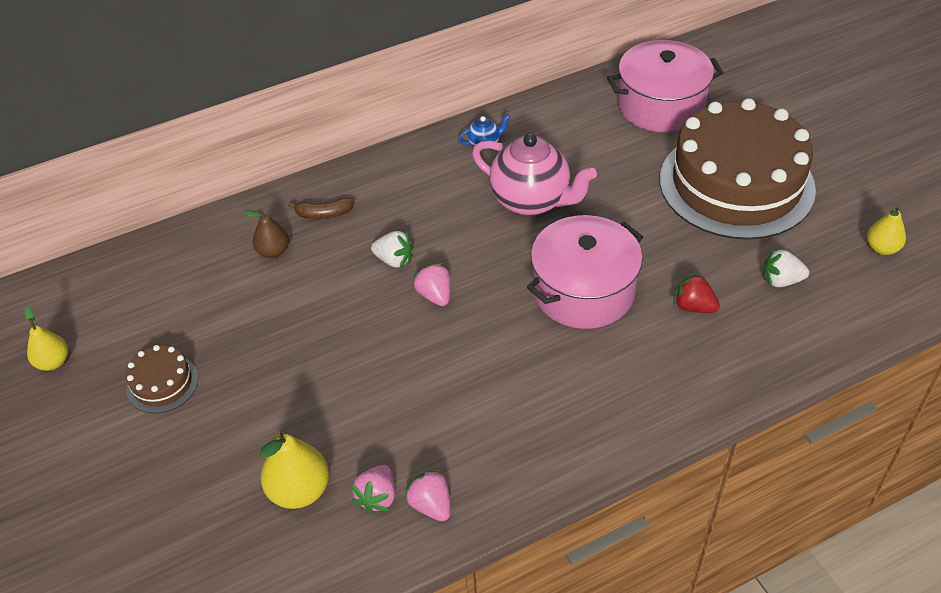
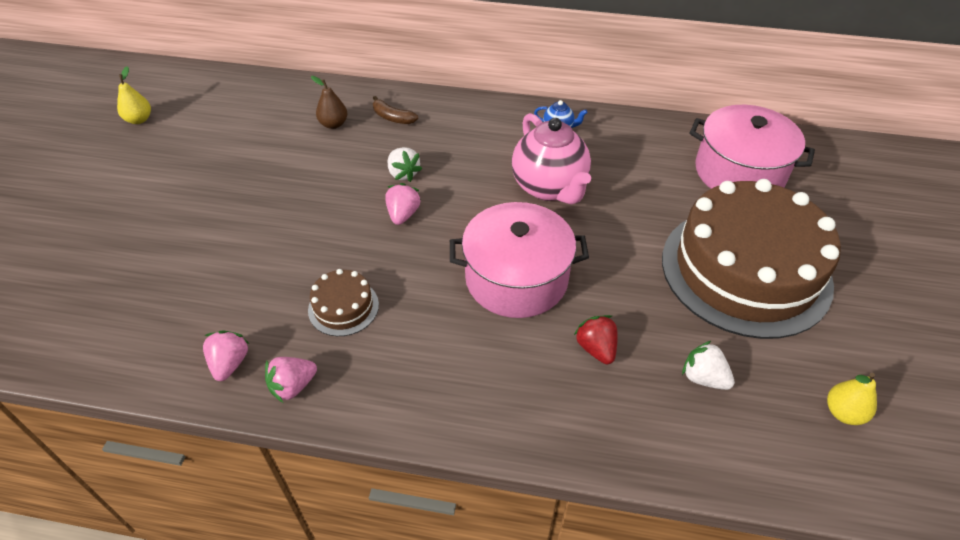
camera: 35 degrees right, 0 degrees up
brown cake [126,345,198,413] -> brown cake moved to [308,269,379,336]
yellow pear [259,431,329,509] -> none
pink strawberry [351,465,395,514] -> pink strawberry moved to [265,357,317,403]

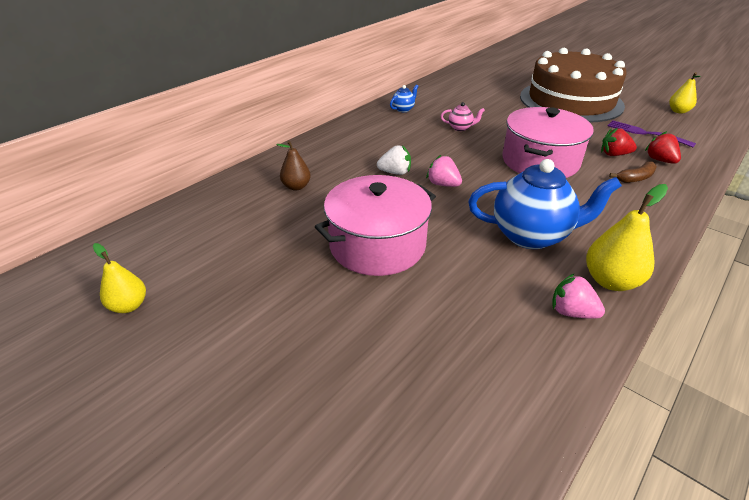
camera: 60 degrees left, 10 degrees down
pink strawberry [265,357,317,403] -> yellow pear [586,184,668,291]
brown cake [308,269,379,336] -> blue teapot [468,159,622,249]
brown banana [373,96,418,124] -> brown banana moved to [609,161,657,183]
pink teapot [512,113,591,205] -> pink teapot [441,102,485,131], size x0.44
white strawberry [682,341,735,390] -> purple fork [608,120,696,147]
pink pot [690,105,815,189] -> pink pot moved to [315,175,436,276]
none -> red strawberry [645,131,681,164]

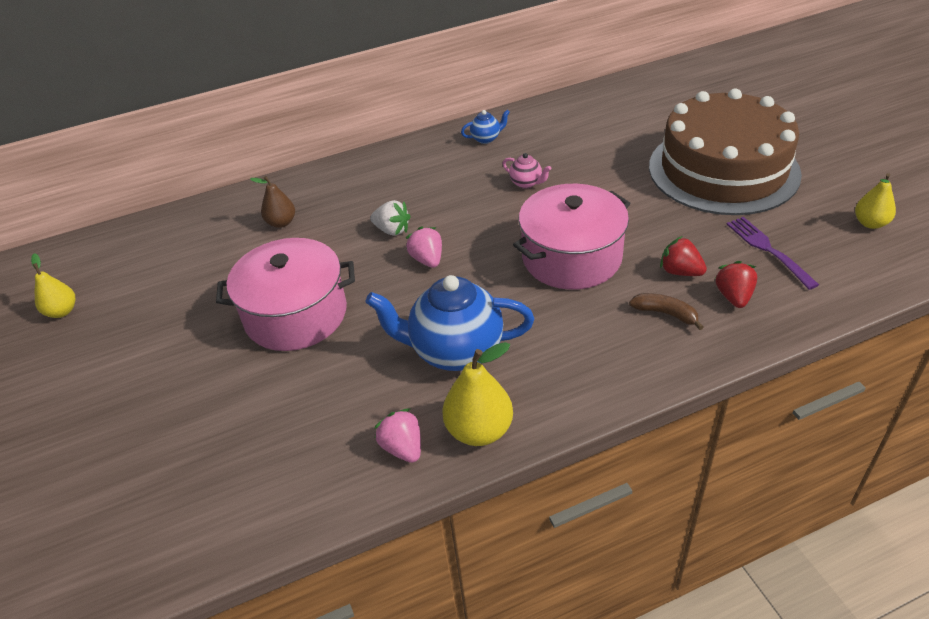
camera: 30 degrees right, 5 degrees up
blue teapot [468,159,622,249] -> blue teapot turned 150 degrees clockwise [366,275,534,371]
brown banana [609,161,657,183] -> brown banana turned 150 degrees counterclockwise [629,293,704,330]

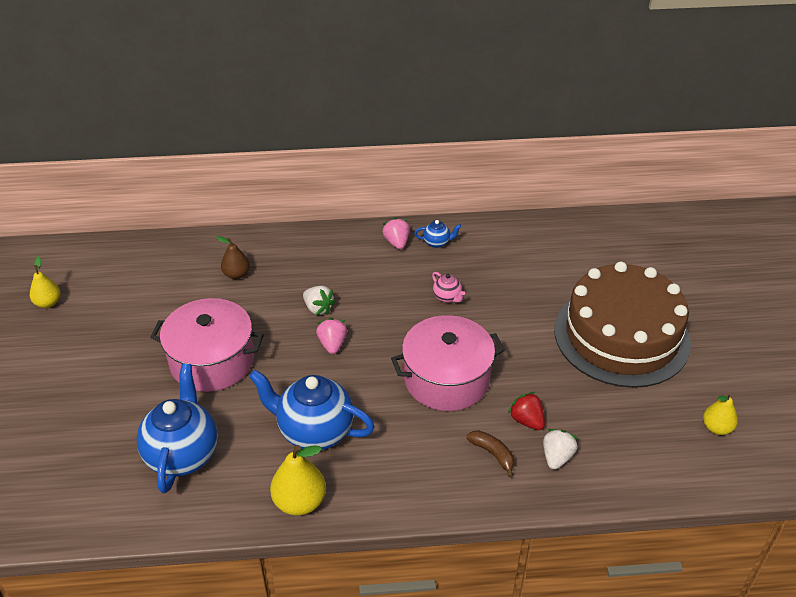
camera: 15 degrees right, 0 degrees up
pink strawberry [374,409,421,463] -> pink strawberry moved to [382,217,410,249]
red strawberry [715,261,757,308] -> white strawberry [543,429,578,470]
purple fork [727,217,819,290] -> none
none -> blue teapot [136,364,218,493]

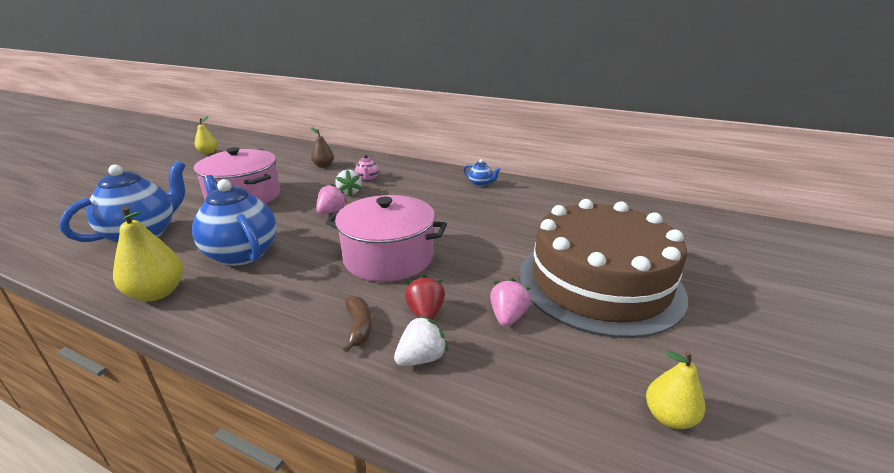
camera: 30 degrees right, 15 degrees down
pink strawberry [382,217,410,249] -> pink strawberry moved to [490,278,531,327]
pink teapot [432,272,465,303] -> pink teapot moved to [355,155,379,181]

